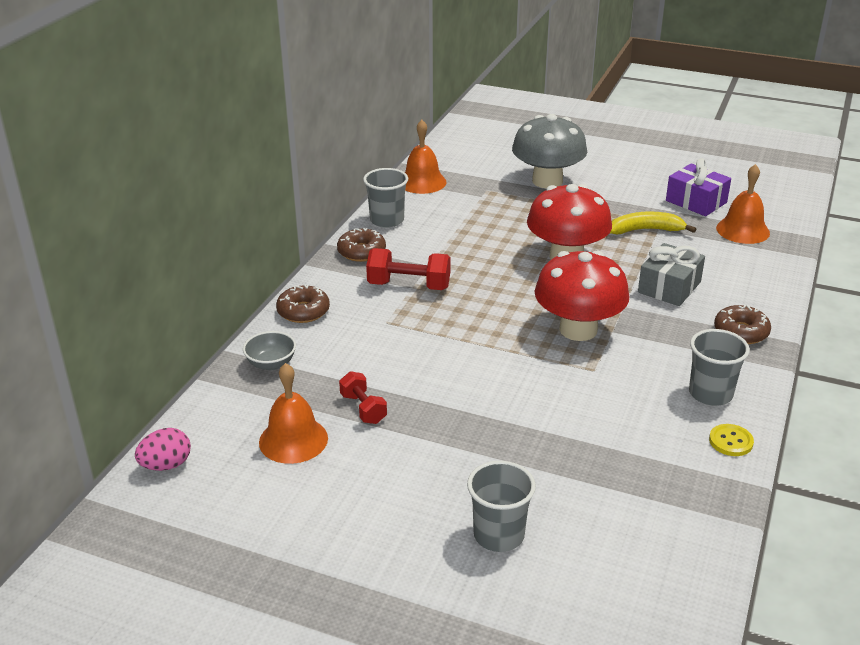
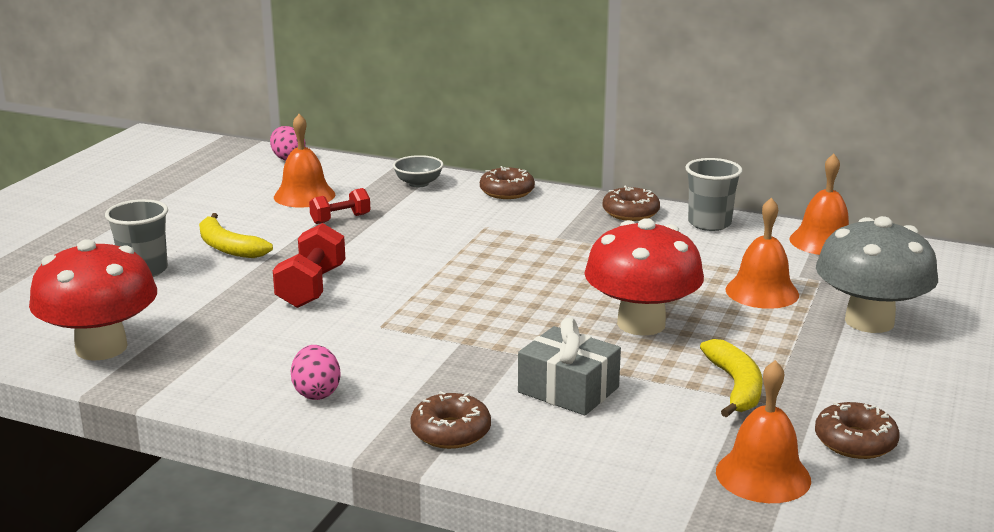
camera: 90 degrees right, 10 degrees down
red dumbbell [366,248,451,290] -> red dumbbell moved to [273,223,345,308]
red mushroom [535,250,630,341] -> red mushroom moved to [29,239,157,361]
purple gift [666,158,731,216] -> brown donut [815,402,900,459]
grey cup [689,329,750,406] -> pink egg [291,345,341,400]
yellow button [709,424,754,456] -> none
none -> yellow banana [199,213,273,258]
none -> orange bell [725,197,799,309]

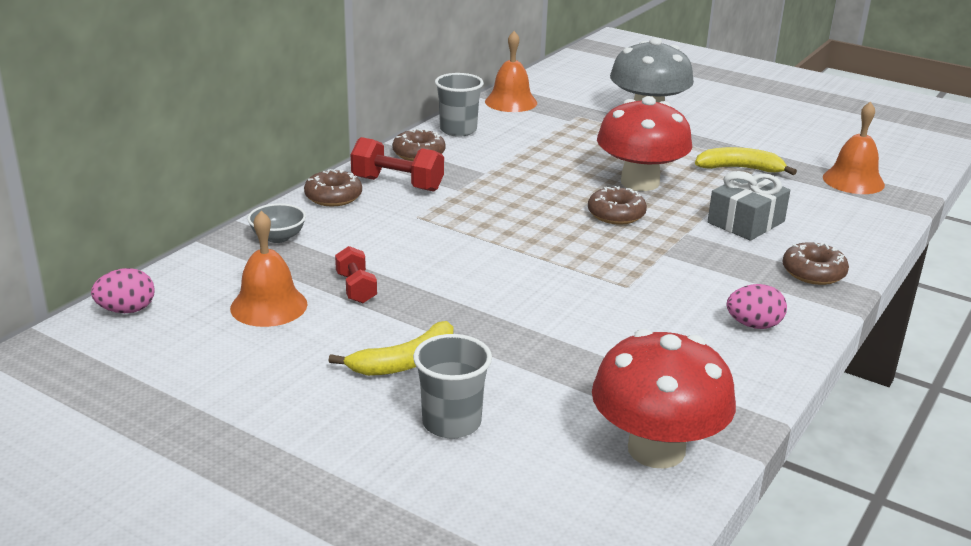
camera: 80 degrees left, 5 degrees up
red dumbbell [273,223,345,308] -> red dumbbell moved to [351,137,444,192]
orange bell [725,197,799,309] -> none
brown donut [815,402,900,459] -> brown donut moved to [588,186,647,225]

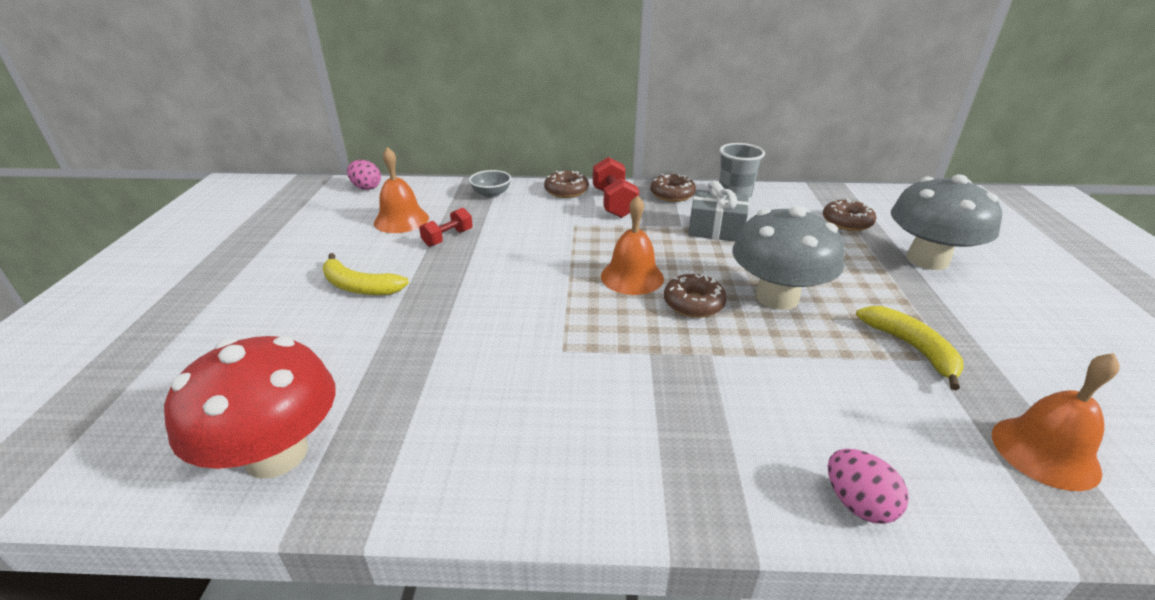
camera: 60 degrees right, 5 degrees up
grey cup [413,334,492,439] -> none
orange bell [485,31,537,112] -> orange bell moved to [601,195,664,295]
red mushroom [597,96,692,191] -> grey mushroom [732,206,845,310]
grey gift [708,171,790,241] -> grey gift moved to [688,181,749,241]
pink egg [727,284,787,329] -> pink egg moved to [828,449,909,524]
brown donut [783,242,849,285] -> brown donut moved to [823,198,876,231]

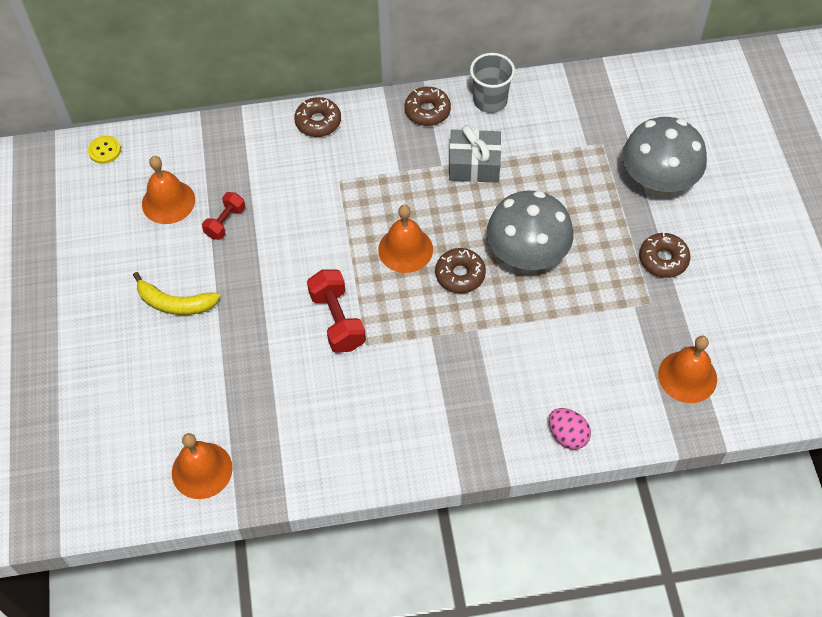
camera: 10 degrees left, 25 degrees up
red mushroom [164,336,336,479] -> orange bell [172,433,233,499]
pink egg [347,160,381,190] -> yellow button [88,136,121,164]
grey bowl [469,170,511,198] -> none
red dumbbell [593,157,639,218] -> red dumbbell moved to [307,269,366,353]
brown donut [823,198,876,231] -> brown donut moved to [639,232,690,278]
yellow banana [856,306,964,390] -> none

